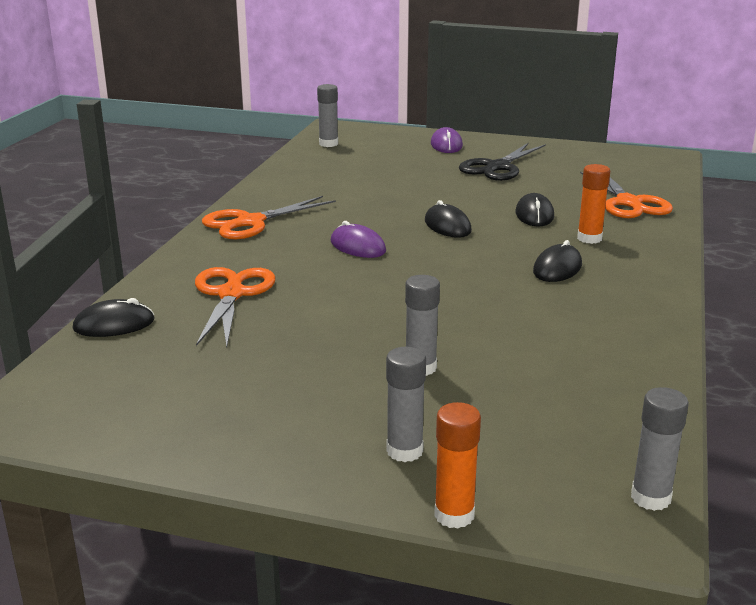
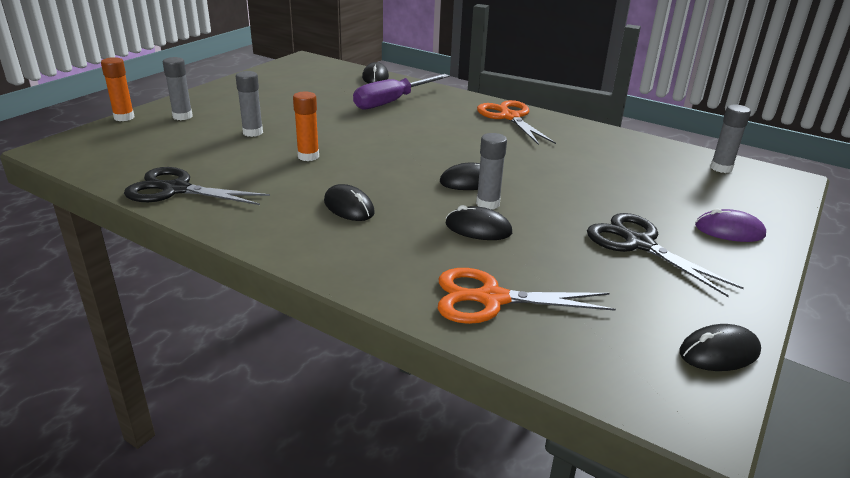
camera: 105 degrees right, 5 degrees up
orange scissors [195,267,275,347] -> purple screwdriver [353,74,449,110]
purple mouse [331,221,386,258] -> none
orange glue stick [577,164,610,244] -> orange glue stick moved to [293,91,319,161]
grey glue stick [631,387,689,511] -> grey glue stick moved to [476,133,507,209]
none -> black scissors [124,167,270,205]
none -> black mouse [679,324,761,371]

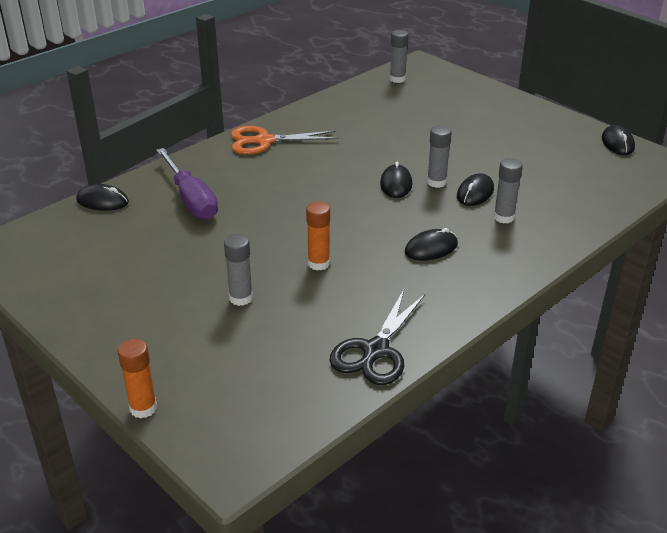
camera: 75 degrees left, 5 degrees up
grey glue stick [163,57,193,120] -> grey glue stick moved to [493,158,523,223]
orange scissors [438,268,616,324] -> none
black scissors [587,213,744,297] -> none
purple mouse [695,208,766,242] -> none

